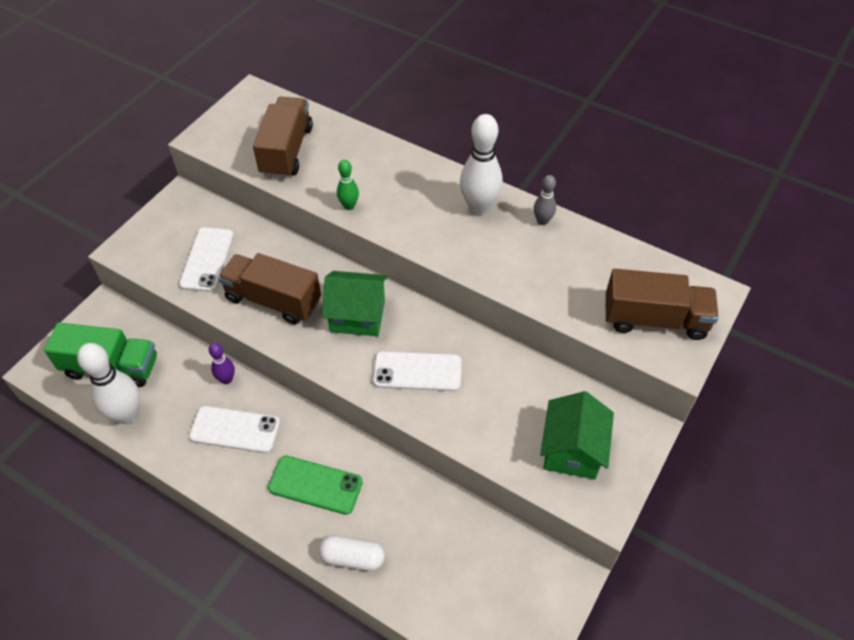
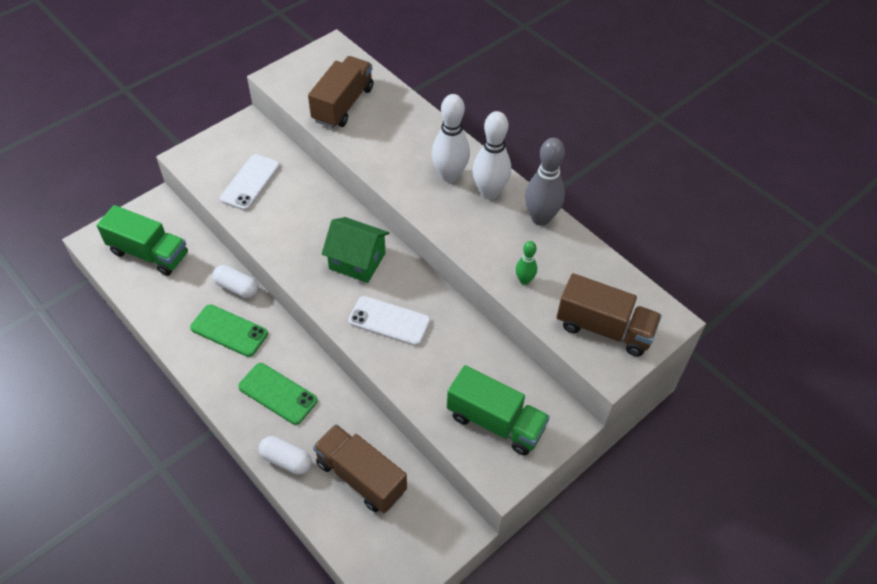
camera: 15 degrees right, 0 degrees up
white bowling pin [77,343,140,424] -> white bowling pin moved to [432,94,470,183]
white phone [189,406,280,453] -> green phone [190,304,268,357]
purple bowling pin [209,343,235,384] -> white capsule [213,265,259,298]
brown truck [218,253,321,325] -> brown truck moved to [313,424,407,513]
green bowling pin [337,160,359,210] -> green bowling pin moved to [516,241,537,285]
grey bowling pin [534,175,556,225] -> grey bowling pin [525,138,565,226], size x1.90
green house [540,391,614,480] -> green truck [447,365,550,456]

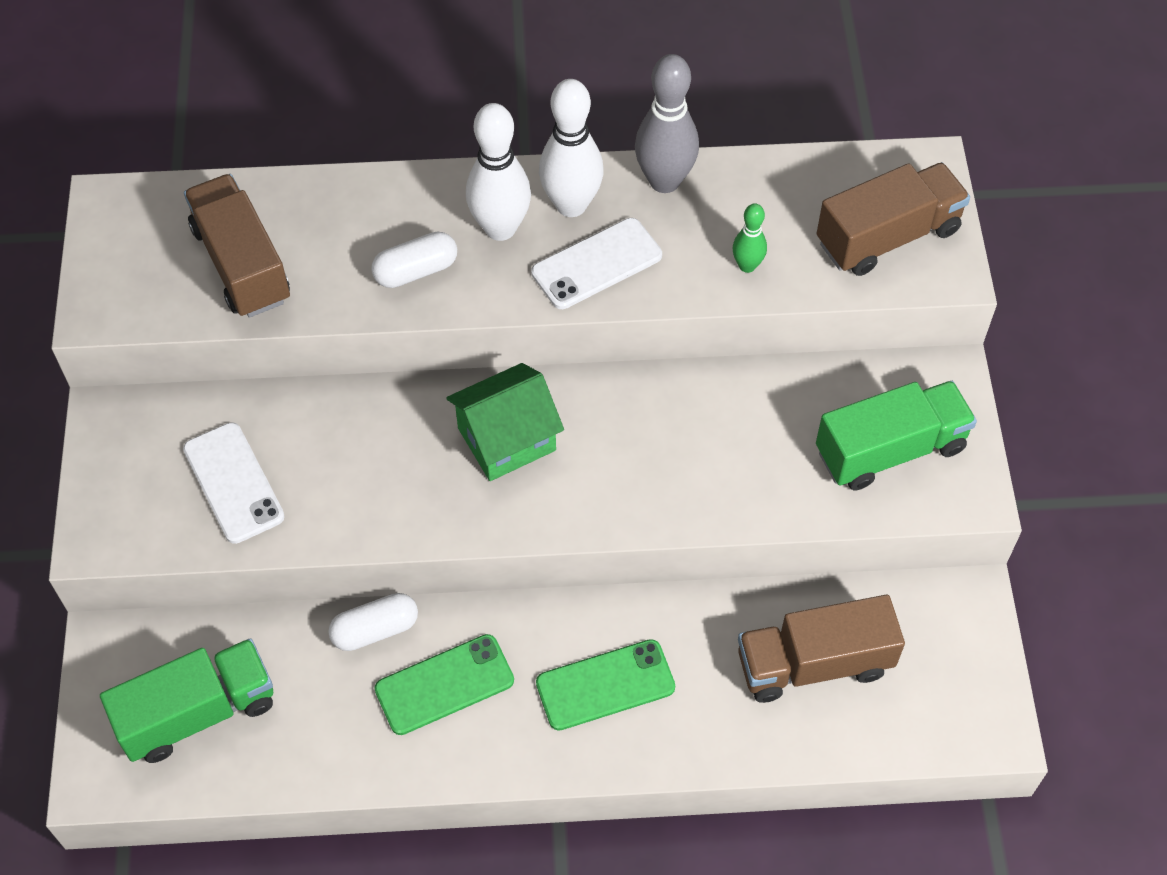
camera: 50 degrees left, 5 degrees up
white capsule [259,436,312,475] -> white capsule moved to [371,232,457,288]
white phone [349,296,430,346] -> white phone moved to [531,218,662,309]

